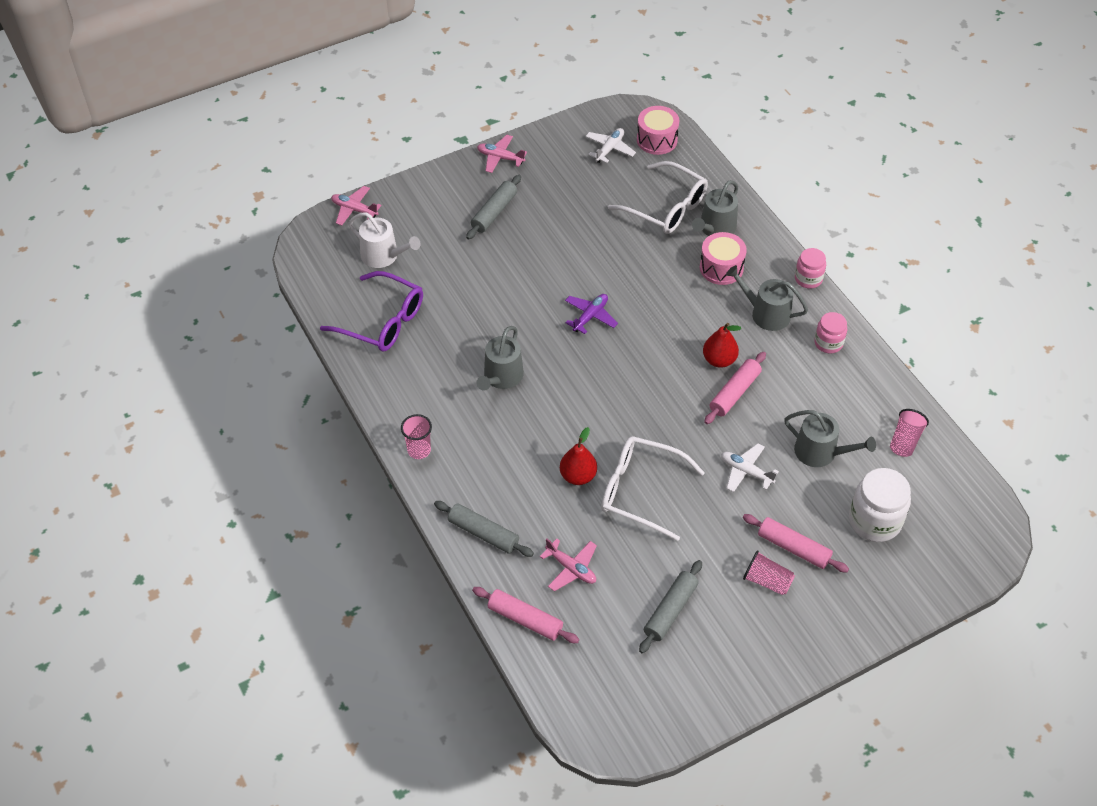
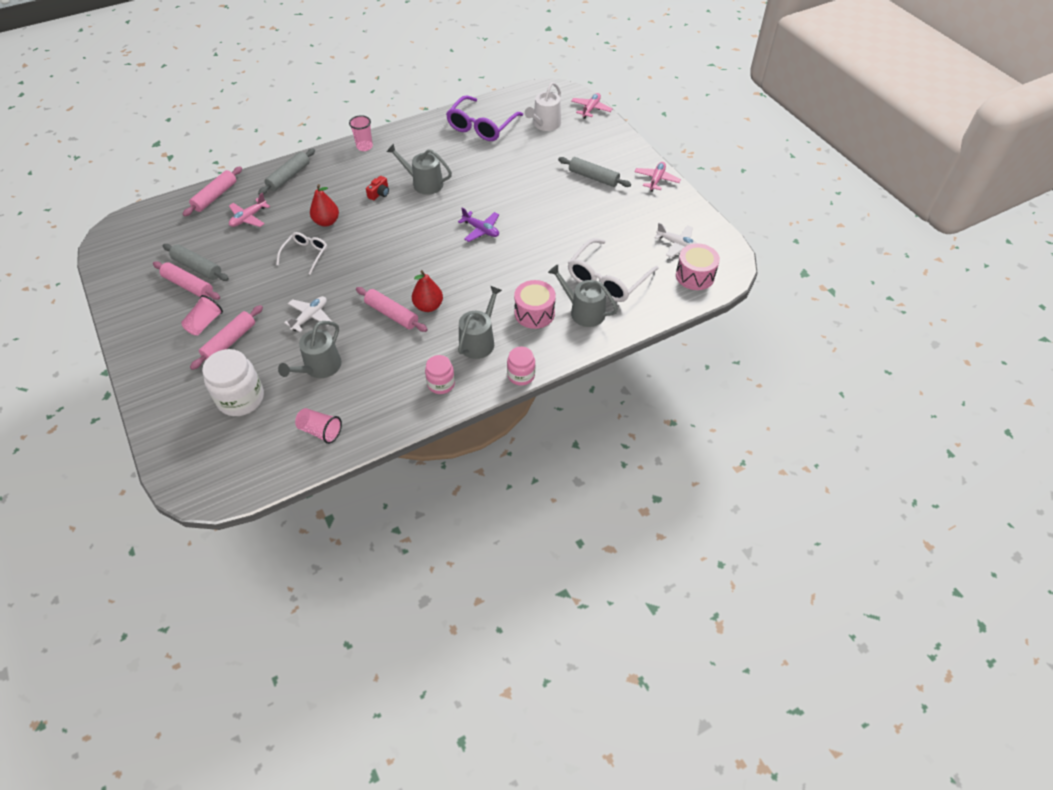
camera: 90 degrees right, 0 degrees up
white glasses [601,436,705,541] -> white glasses [276,232,327,275], size x0.58
none -> pink rolling pin [153,261,220,300]
none -> red camera [366,176,389,200]

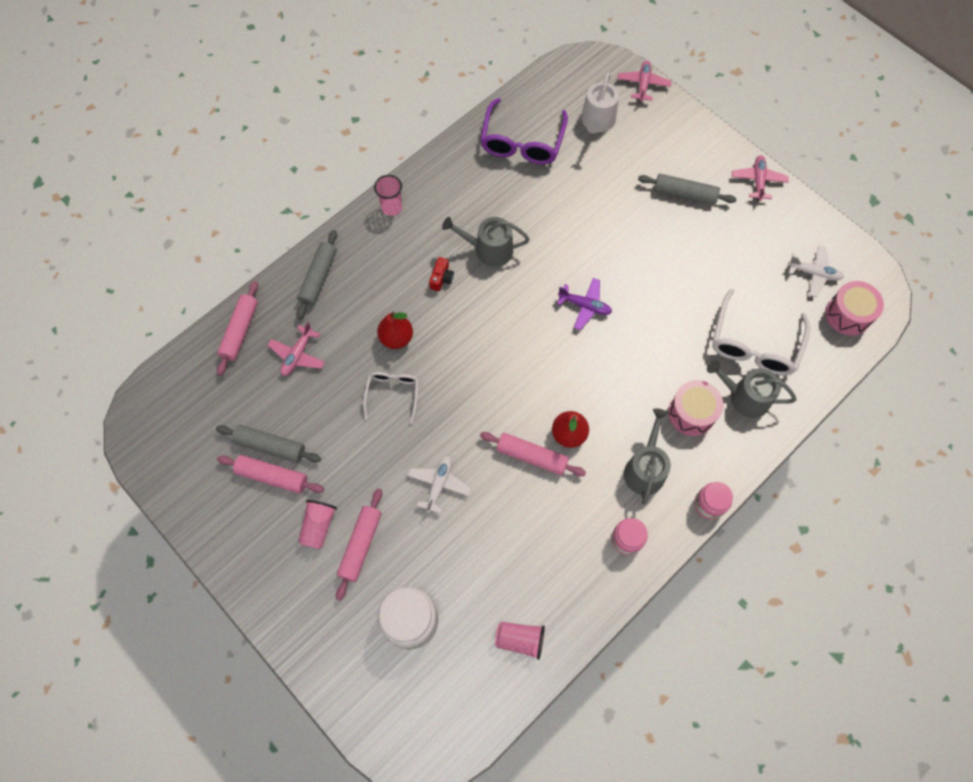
camera: 15 degrees left, 15 degrees up
grey watering can [278,321,341,378] -> none

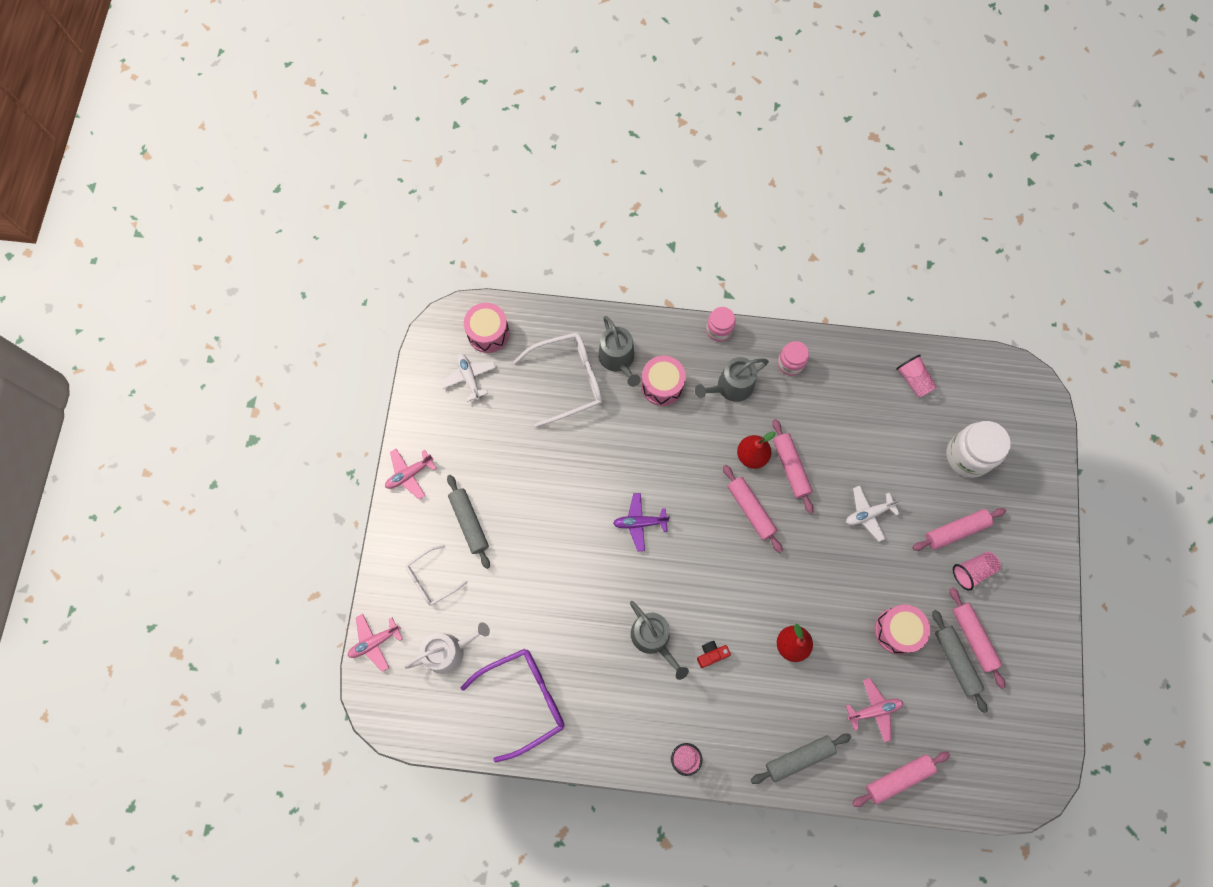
camera: 130 degrees left, 5 degrees up
white glasses [363,372,419,424] -> white glasses moved to [406,545,468,606]
purple plane [557,278,612,331] -> purple plane turned 75 degrees counterclockwise [613,493,670,551]
none -> pink rolling pin [723,465,783,553]
none -> pink drum [875,605,930,654]

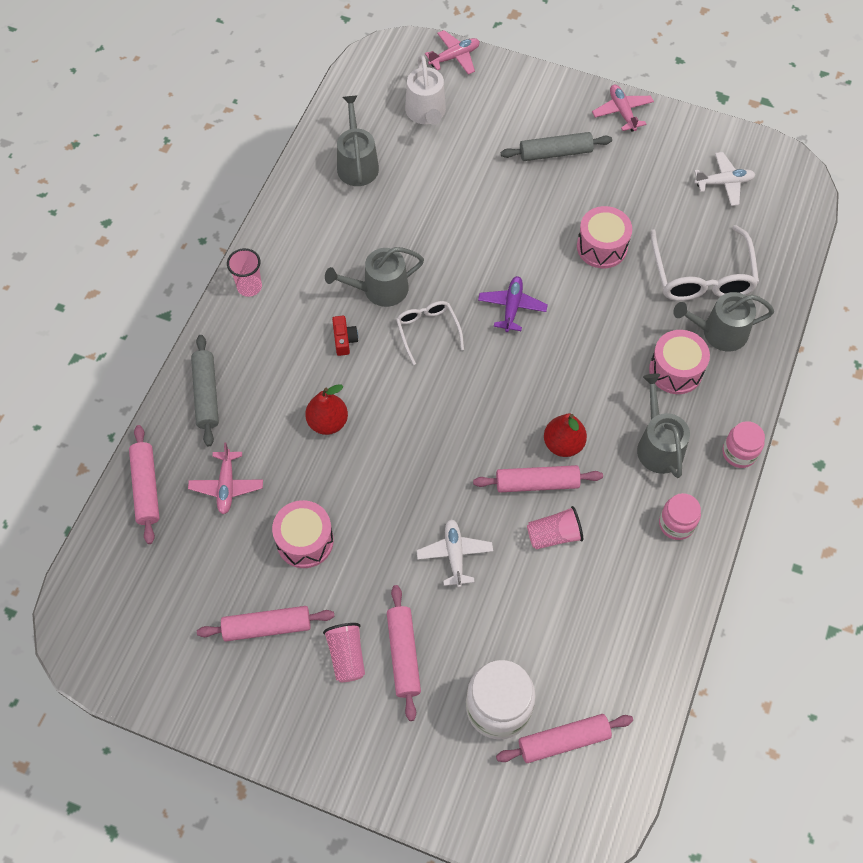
camera: 105 degrees right, 10 degrees down
pink plane [348,614,403,672] -> pink plane turned 75 degrees clockwise [425,30,480,75]
white glasses [406,545,468,606] -> white glasses moved to [396,301,464,365]
purple glasses [461,649,565,762] -> grey watering can [337,95,379,186]
pink drum [464,303,509,353] -> pink drum moved to [577,206,632,268]
pink rolling pin [723,465,783,553] -> pink rolling pin moved to [496,714,633,763]
pink cup [896,355,936,398] -> pink cup moved to [527,506,583,549]
grey rolling pin [932,610,987,713] -> none

